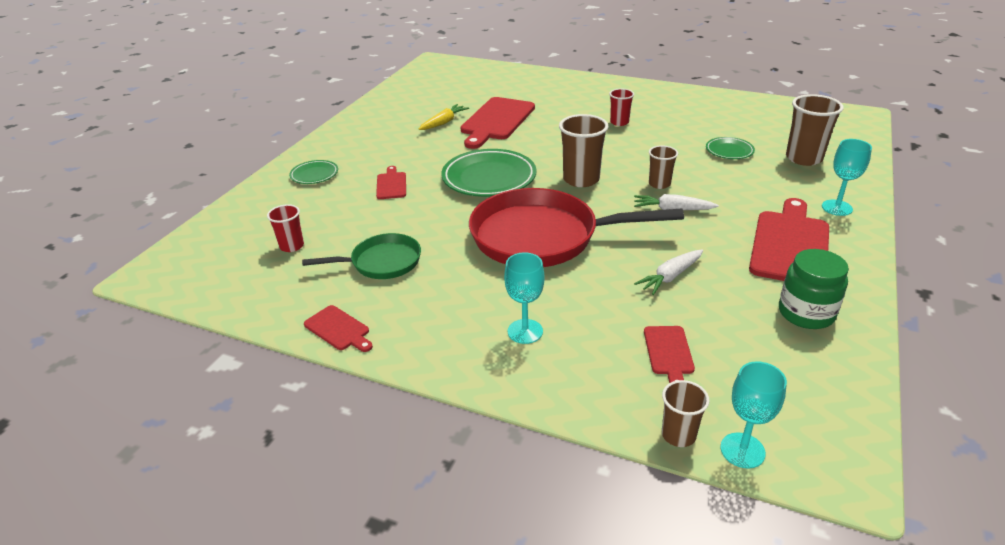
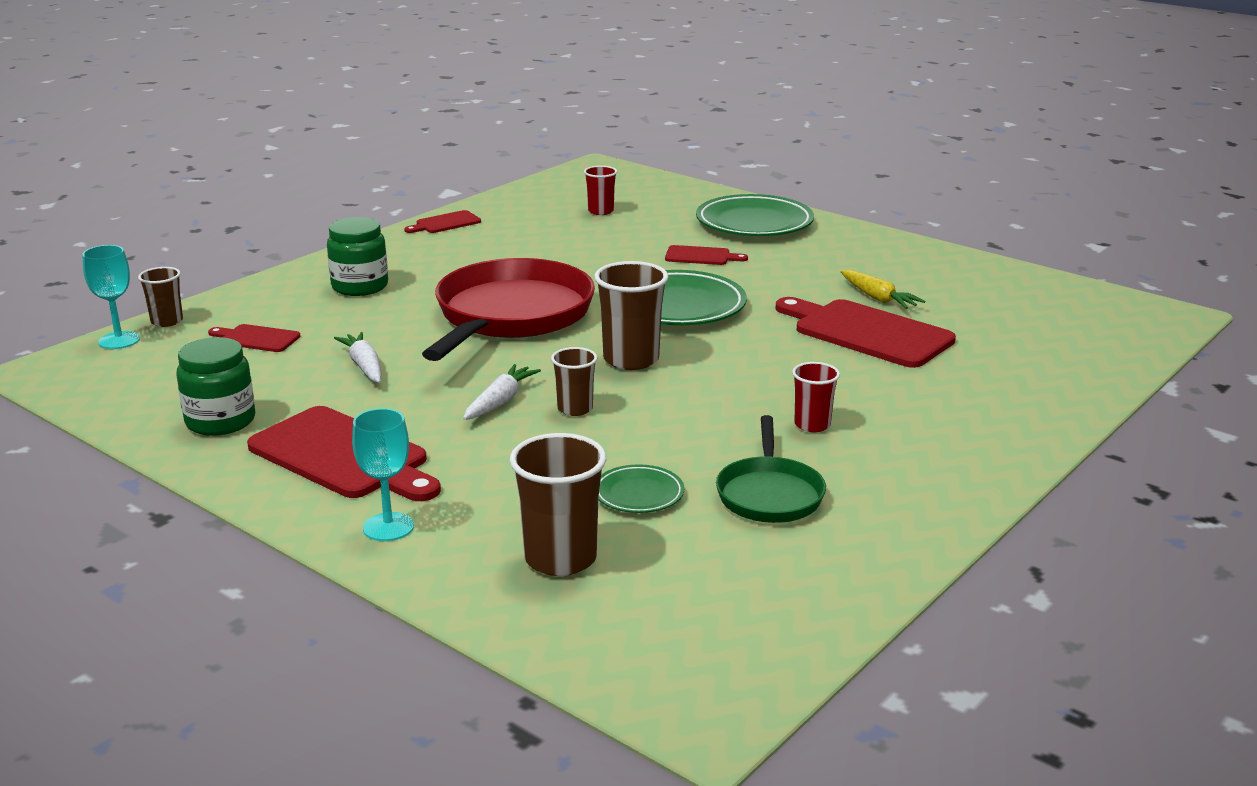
camera: 105 degrees right, 10 degrees down
green plate [289,160,338,184] -> green plate [696,194,814,236], size x1.93
green pan [302,233,421,279] -> green pan moved to [716,415,826,523]
turquoise goblet [504,252,545,344] -> green jar [327,217,388,296]

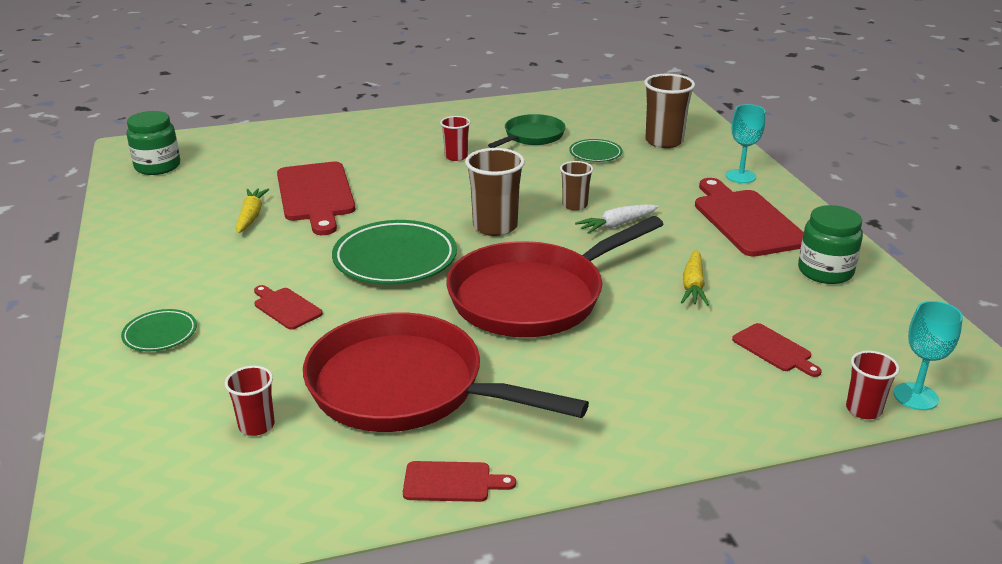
camera: 145 degrees left, 5 degrees up
brown cup [138,267,183,327] -> red cup [846,351,900,419]
green jar [327,217,388,296] -> green jar moved to [127,111,180,175]
white carrot [334,332,382,383] -> yellow carrot [681,250,709,306]
green plate [696,194,814,236] -> green plate [121,309,197,352], size x0.52
none -> red pan [303,312,589,432]

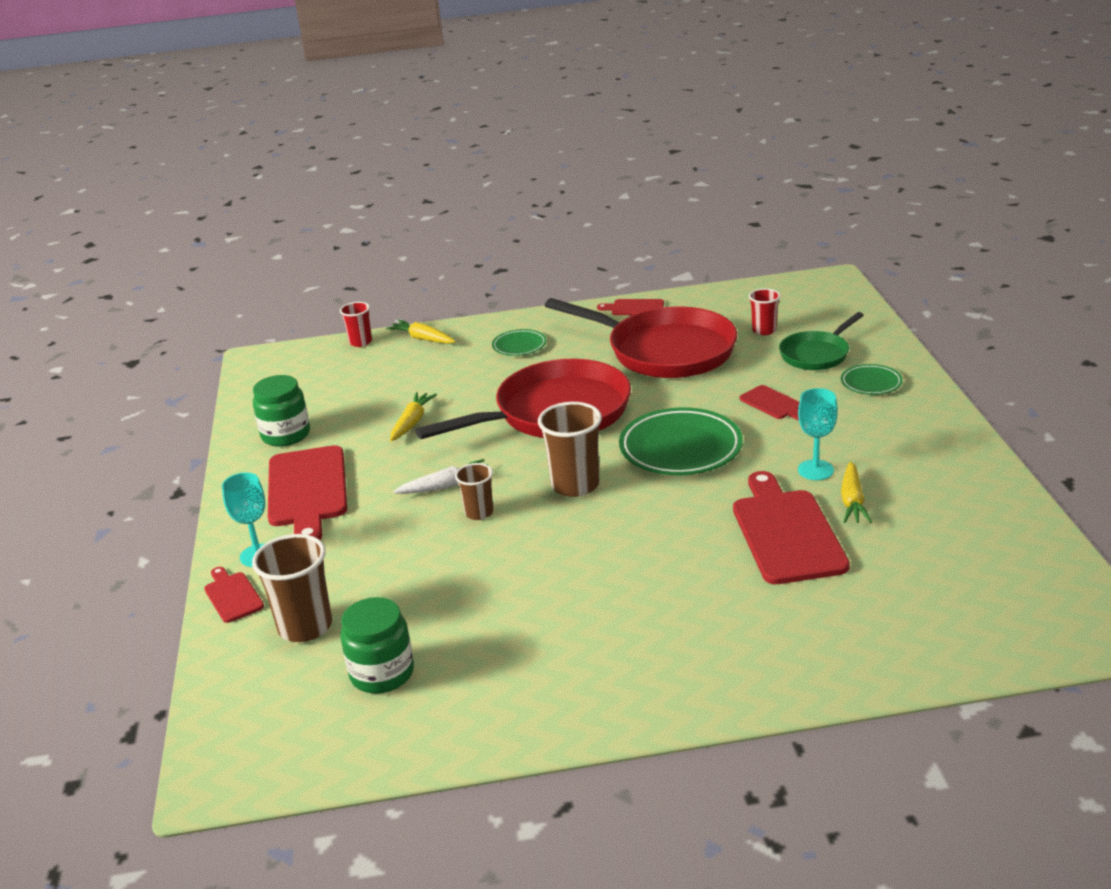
camera: 170 degrees left, 0 degrees up
green jar [127,111,180,175] -> green jar moved to [340,597,414,694]
red cup [440,116,470,161] -> none
green pan [488,114,566,148] -> green pan moved to [779,312,864,370]
green plate [569,139,622,162] -> green plate moved to [492,329,546,356]
red cutting board [732,323,822,377] -> red cutting board moved to [204,567,264,623]
turquoise goblet [894,301,963,410] -> turquoise goblet moved to [798,388,838,480]
none -> yellow carrot [386,320,455,344]

